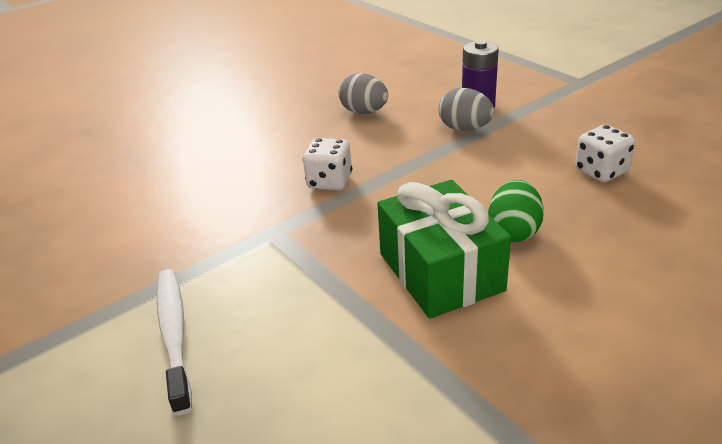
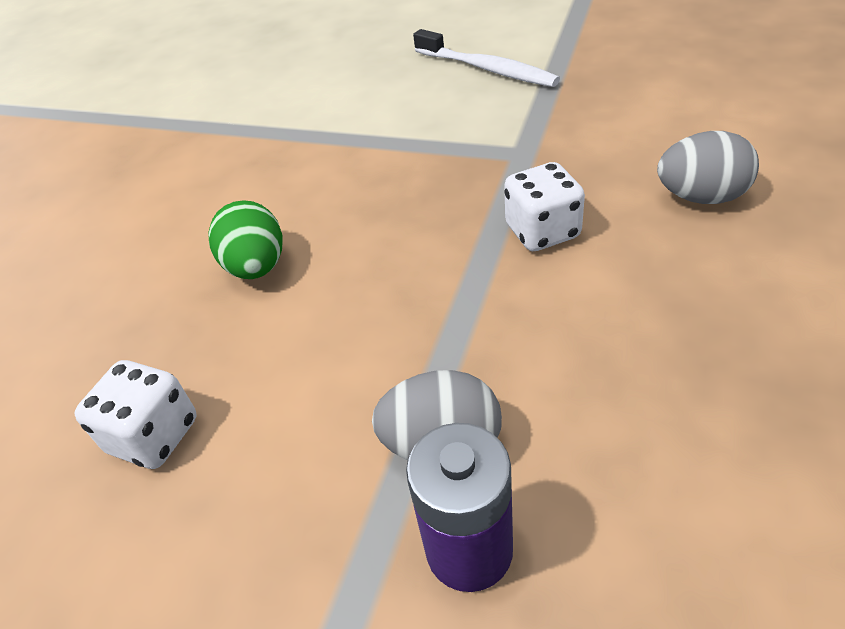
camera: 150 degrees right, 10 degrees up
grey egg [338,73,388,114] -> grey egg moved to [657,131,759,204]
green gift [377,180,511,319] -> none

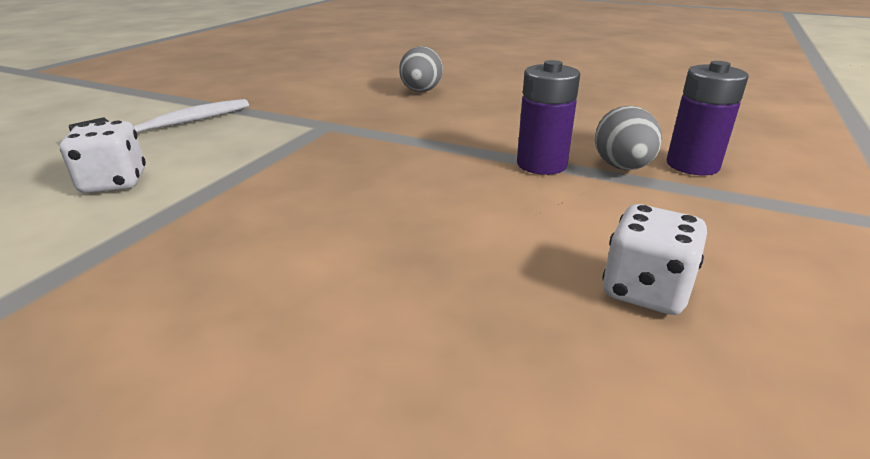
camera: 90 degrees left, 15 degrees down
green egg [208,200,282,279] -> none
white dice [504,162,585,251] -> white dice moved to [60,121,146,193]
none -> purple battery [517,60,580,175]

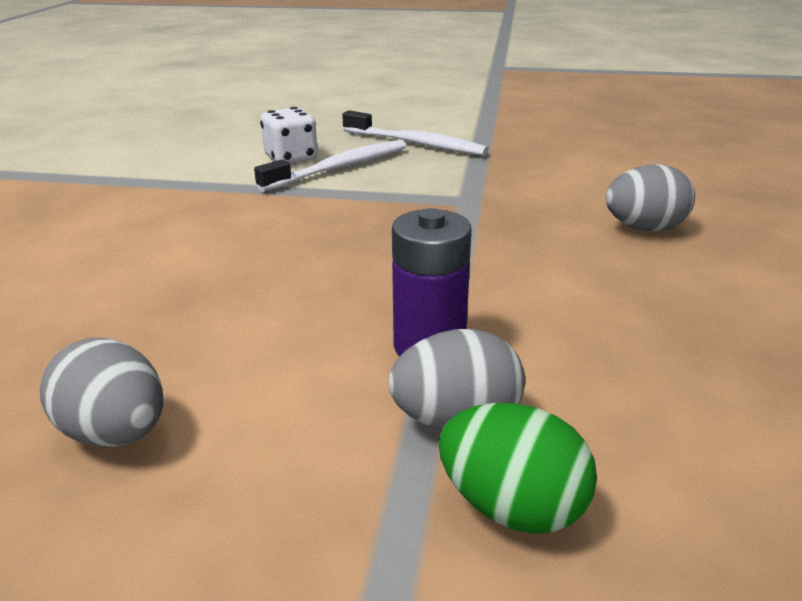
camera: 75 degrees right, 0 degrees up
white dice [602,204,707,315] -> grey egg [40,338,163,447]
purple battery [666,61,749,175] -> green egg [439,403,597,534]
none -> white toothbrush [254,140,406,192]

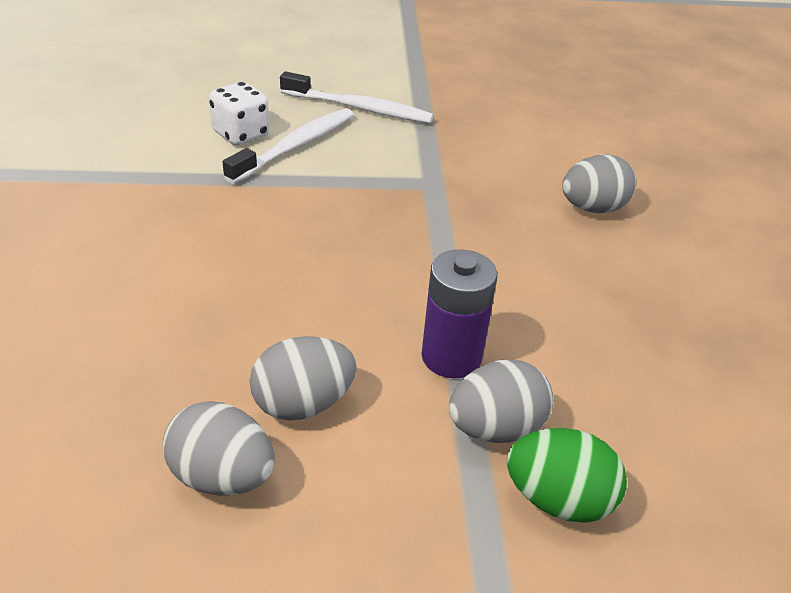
camera: 15 degrees left, 10 degrees up
none -> grey egg [250,336,357,421]

